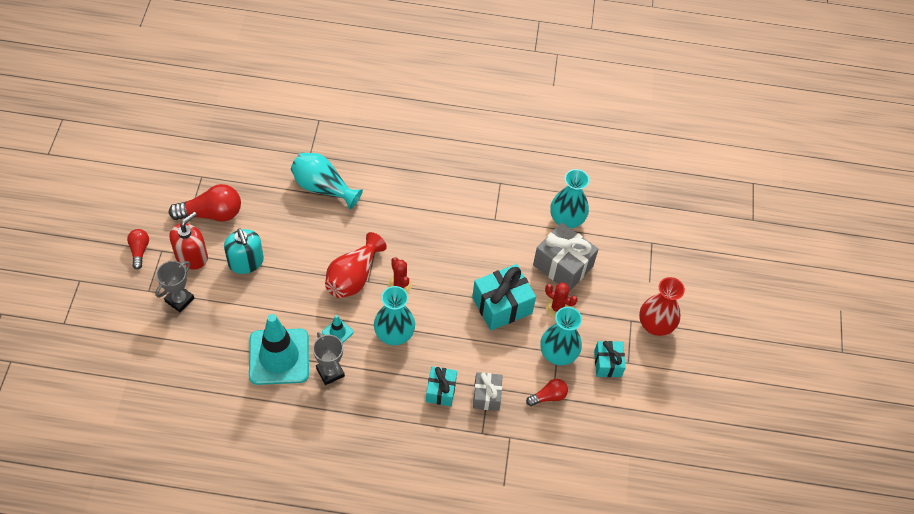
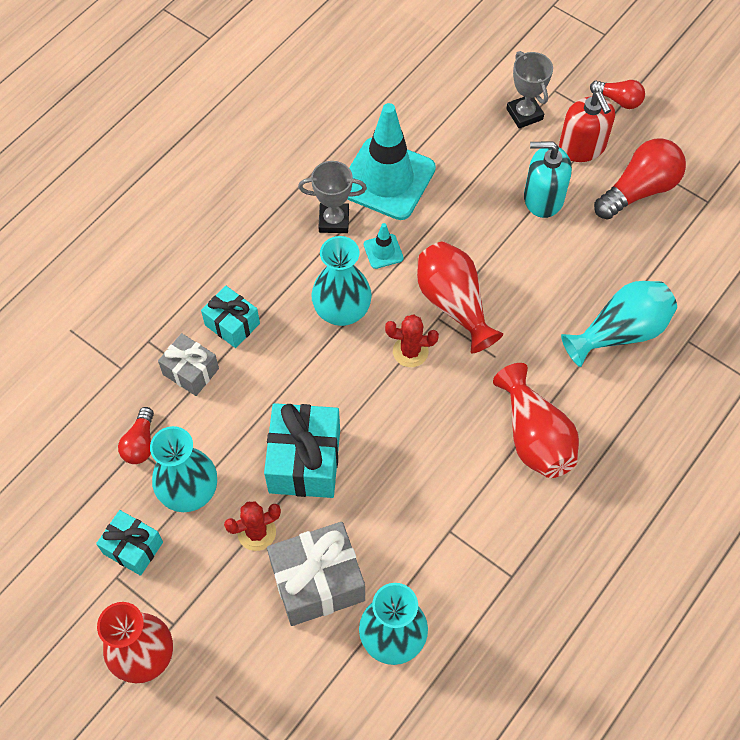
camera: 125 degrees right, 5 degrees up
red light bulb [169,184,241,222] -> red light bulb turned 150 degrees counterclockwise [594,138,686,219]
none -> red vase [493,363,579,478]

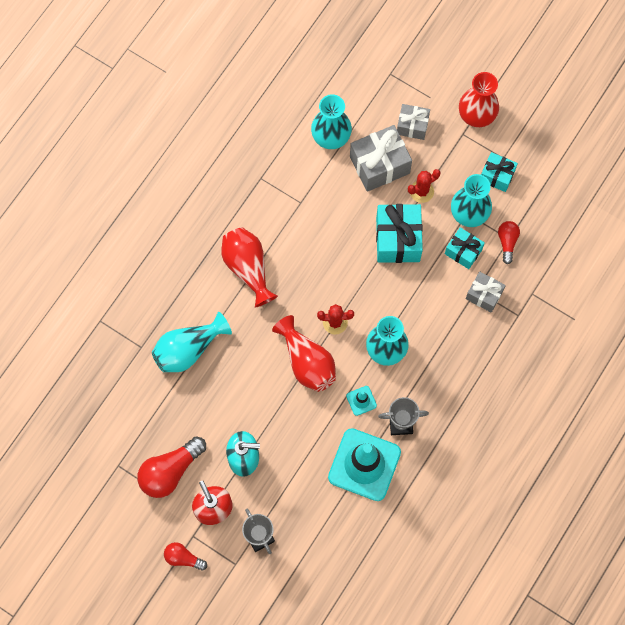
camera: 175 degrees right, 10 degrees up
turquoise gift [201,286,260,348] -> turquoise gift moved to [445,227,485,269]
none -> grey gift [397,104,430,140]

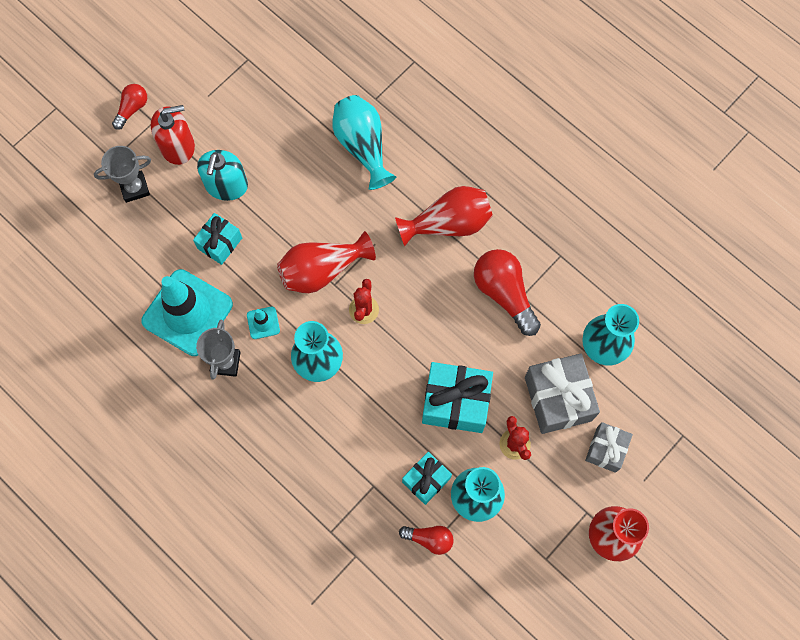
camera: 100 degrees right, 0 degrees up
red light bulb [137,436,206,498] -> red light bulb moved to [474,249,541,336]
grey gift [466,272,506,313] -> none
turquoise gift [481,152,518,192] -> turquoise gift moved to [193,213,242,265]

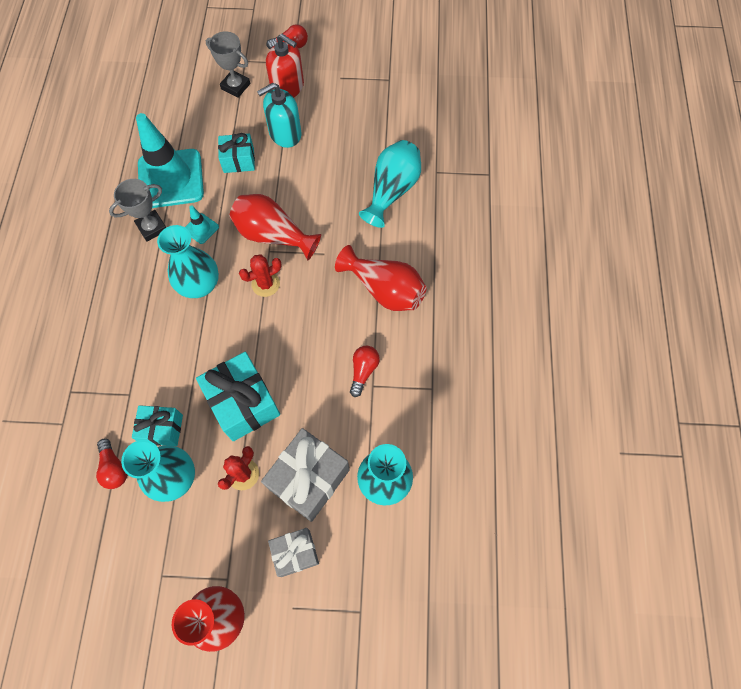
camera: 50 degrees right, 5 degrees down
red light bulb [474,249,541,336] -> red light bulb [350,346,380,397], size x0.56

